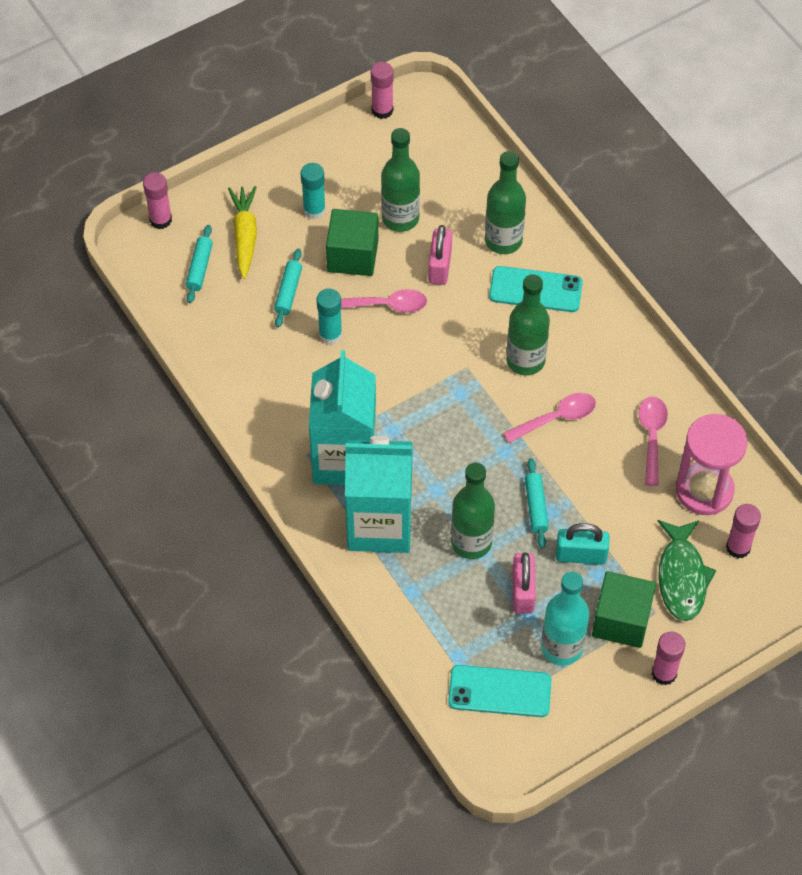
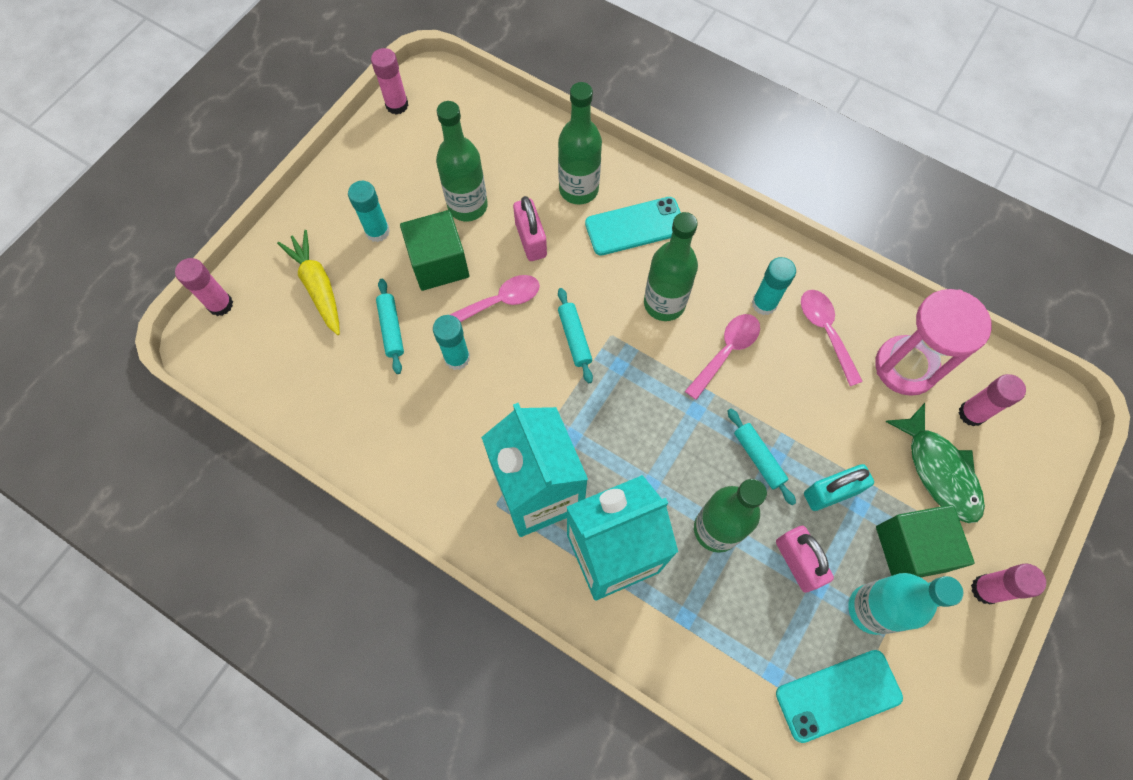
camera: 25 degrees left, 10 degrees up
turquoise rolling pin [186,225,213,303] -> turquoise rolling pin moved to [558,288,593,383]
none -> turquoise glue stick [752,257,796,315]

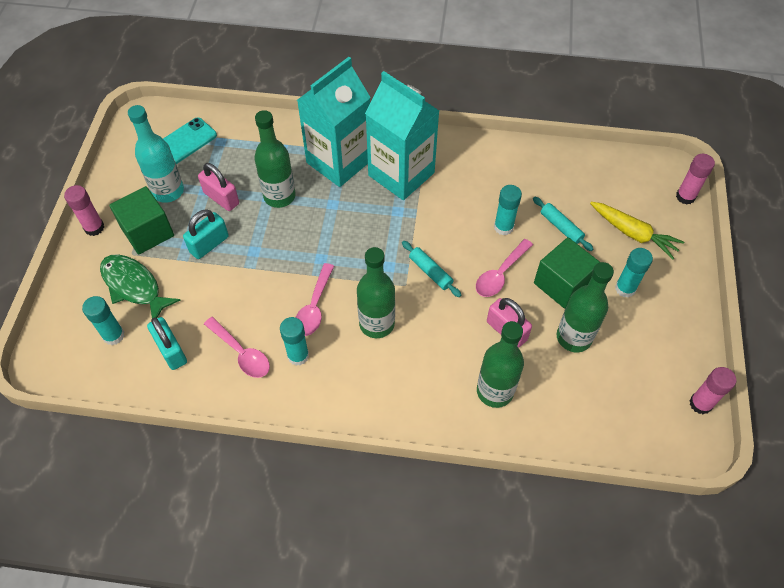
camera: 155 degrees right, 10 degrees down
turquoise phone [585,197,681,256] -> none
turquoise rolling pin [728,408,796,505] -> none
pink hourglass [875,289,992,396] -> turquoise padlock [147,317,187,370]
pink glue stick [959,374,1026,427] -> turquoise glue stick [82,296,125,345]

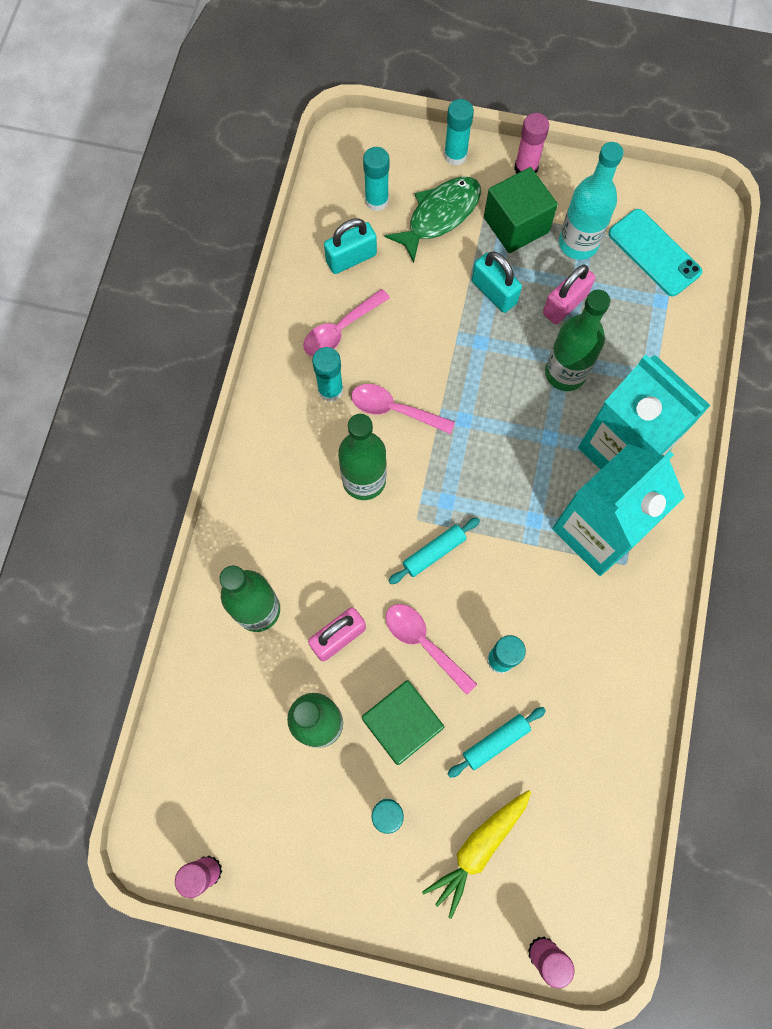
camera: 95 degrees right, 15 degrees up
none -> turquoise glue stick [444,99,474,165]

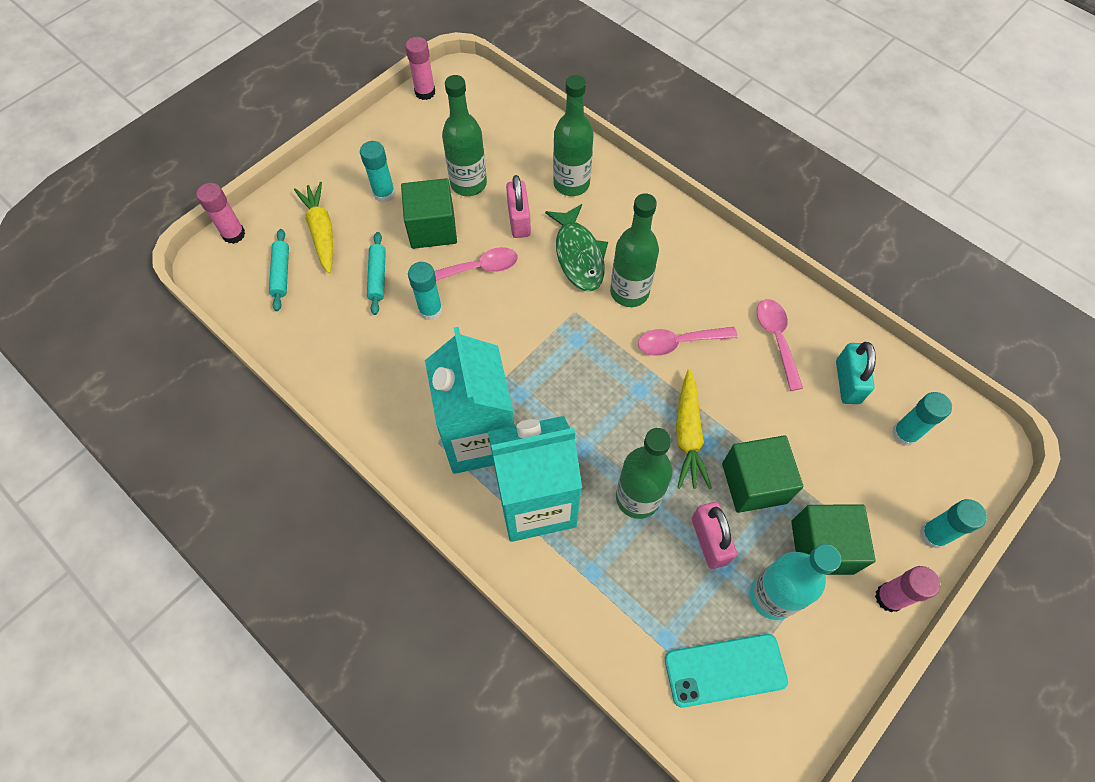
camera: 120 degrees right, 10 degrees down
turquoise glue stick [312,347,343,402] -> none
pink spoon [351,384,455,434] -> pink spoon turned 150 degrees counterclockwise [638,327,738,356]
green fish [385,177,481,263] -> green fish moved to [545,204,608,291]
turquoise rolling pin [389,517,480,584] -> turquoise rolling pin moved to [269,229,289,311]
turquoise padlock [472,252,522,313] -> green cube [722,435,803,513]
none -> yellow carrot [676,369,712,489]

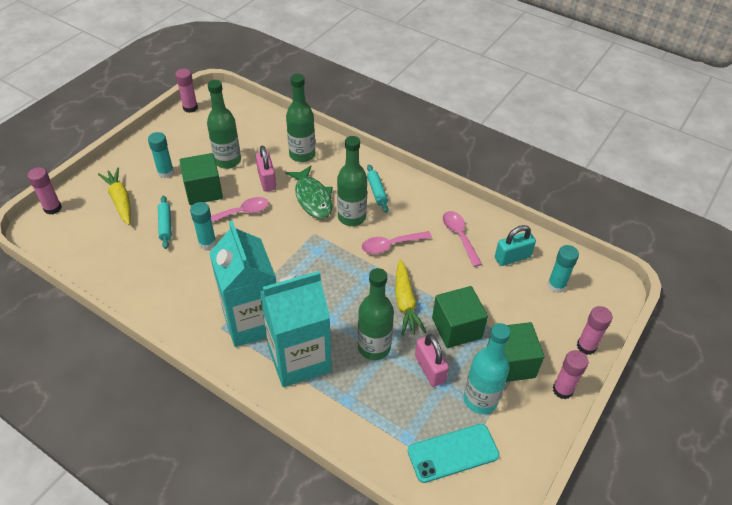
camera: 10 degrees left, 15 degrees down
turquoise rolling pin [269,229,289,311] -> turquoise rolling pin moved to [367,165,388,213]
turquoise padlock [836,342,876,404] -> turquoise padlock turned 75 degrees clockwise [495,225,536,266]
turquoise glue stick [920,499,987,549] -> pink glue stick [577,306,612,355]

